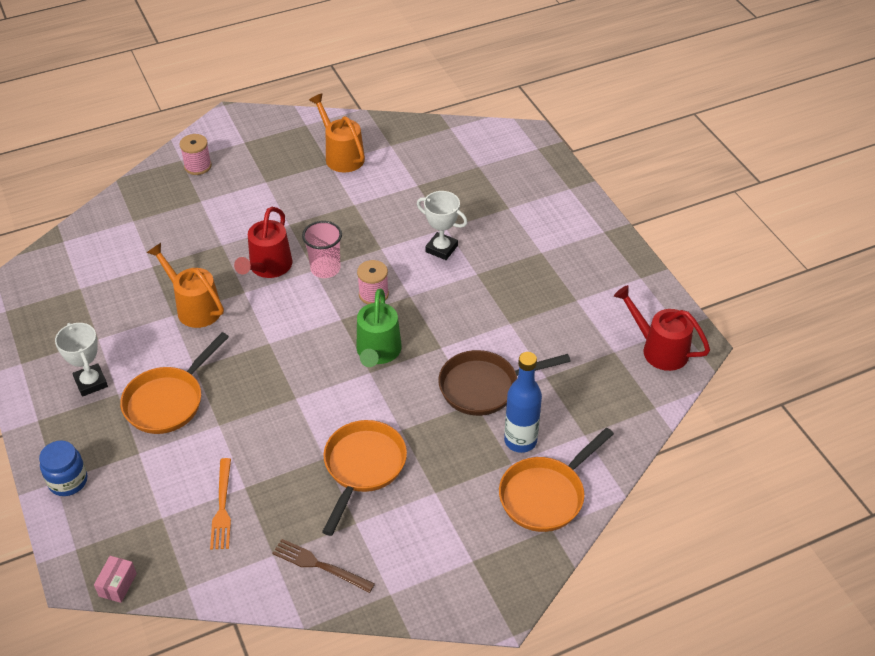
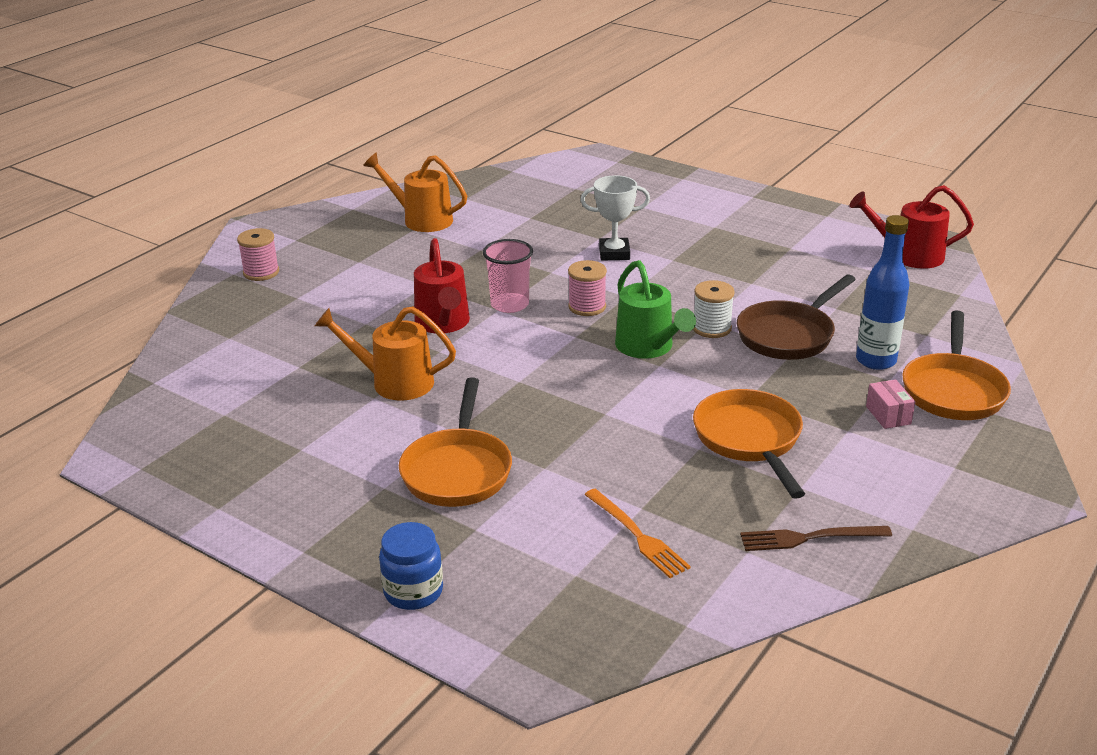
camera: 30 degrees left, 15 degrees down
white trophy [55,323,108,397] -> none
pink box [94,556,137,603] -> pink box moved to [866,380,915,429]
none -> white spool [693,280,735,338]

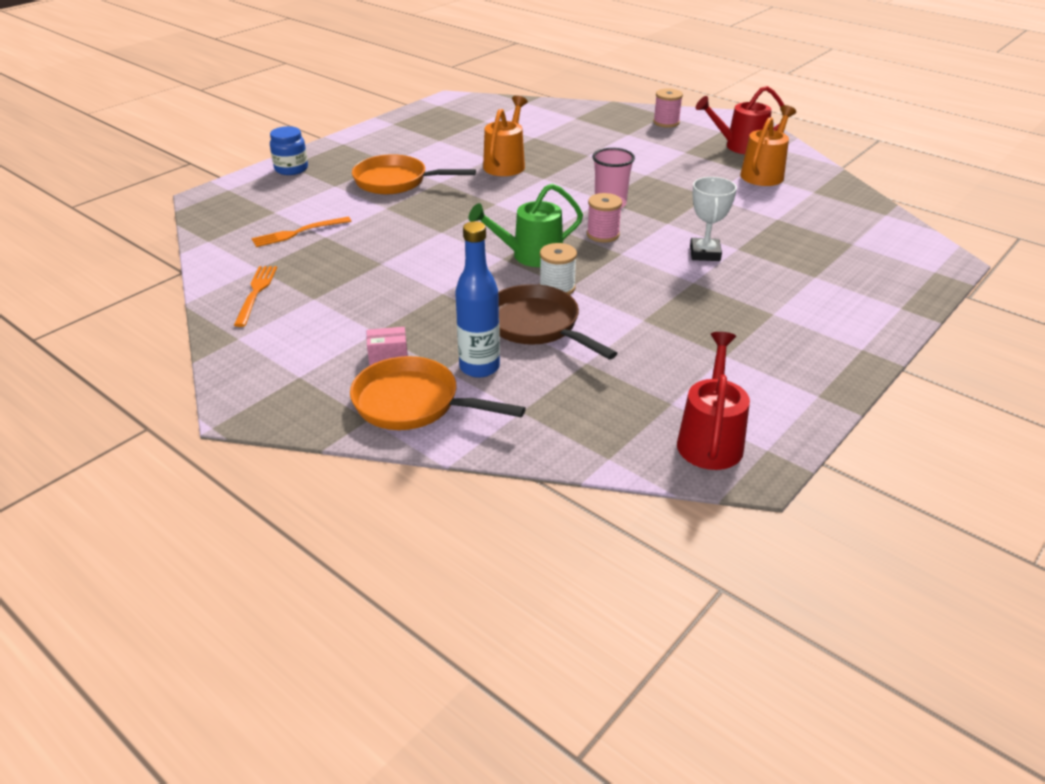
camera: 95 degrees right, 5 degrees up
red watering can [414,238,470,333] -> red watering can moved to [696,86,784,154]
orange pan [693,389,805,499] -> none
brown fork [740,526,892,551] -> orange fork [234,266,277,327]

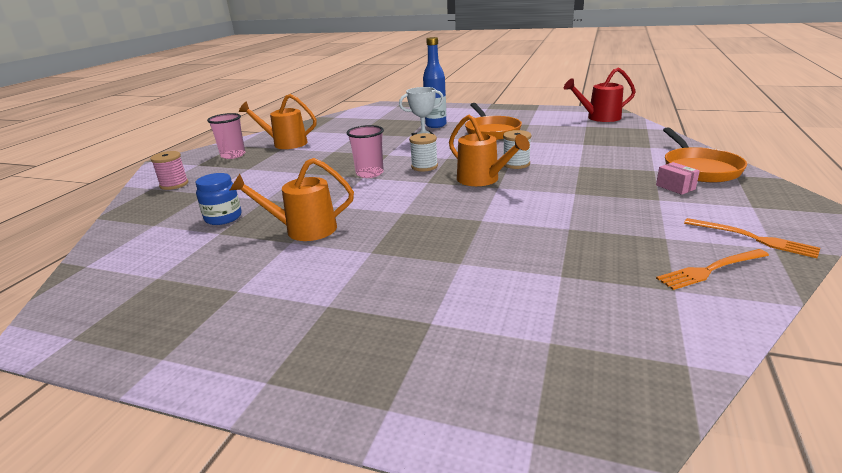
camera: 110 degrees left, 10 degrees down
orange fork [251,217,351,247] -> orange fork moved to [684,218,820,258]
blue jar [270,126,308,175] -> blue jar moved to [195,173,241,225]
orange pan [352,154,476,194] -> orange pan moved to [465,103,522,140]
blue bottle [455,221,500,378] -> blue bottle moved to [423,37,446,128]
green watering can [469,183,583,267] -> orange watering can [449,115,530,186]
brown pan [498,284,618,360] -> none
pink spool [587,193,622,243] -> white spool [409,133,438,171]
red watering can [696,86,784,154] -> pink cup [207,113,245,159]

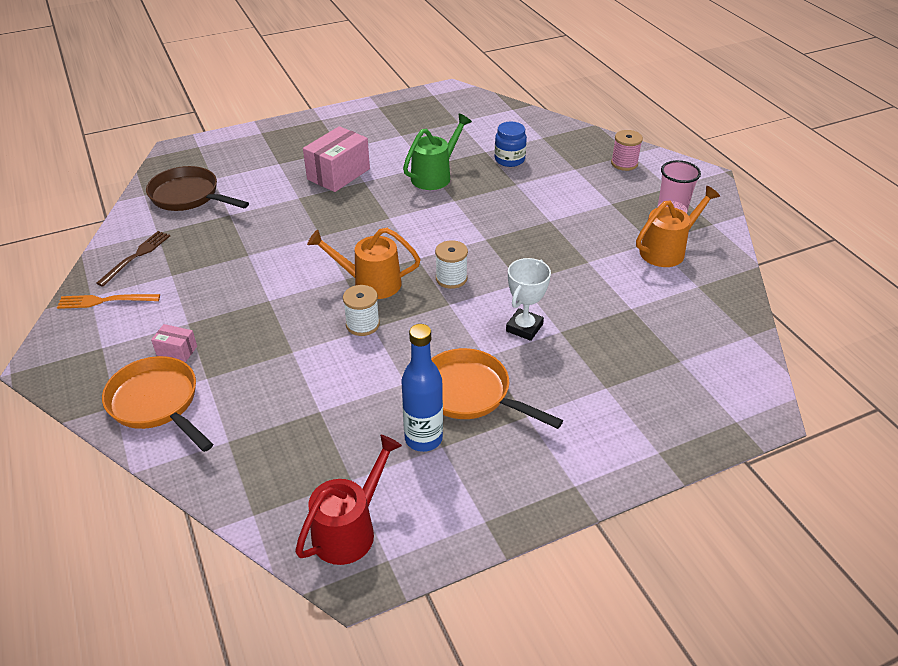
camera: 135 degrees right, 15 degrees up
orange watering can [229,158,354,241] -> green watering can [403,114,472,190]
pink cup [347,125,384,178] -> none
blue bottle [423,37,446,128] -> blue bottle moved to [401,324,443,452]
orange fork [656,249,769,290] -> brown fork [96,231,170,287]
none -> brown pan [146,166,249,211]
none -> pink box [303,126,370,192]

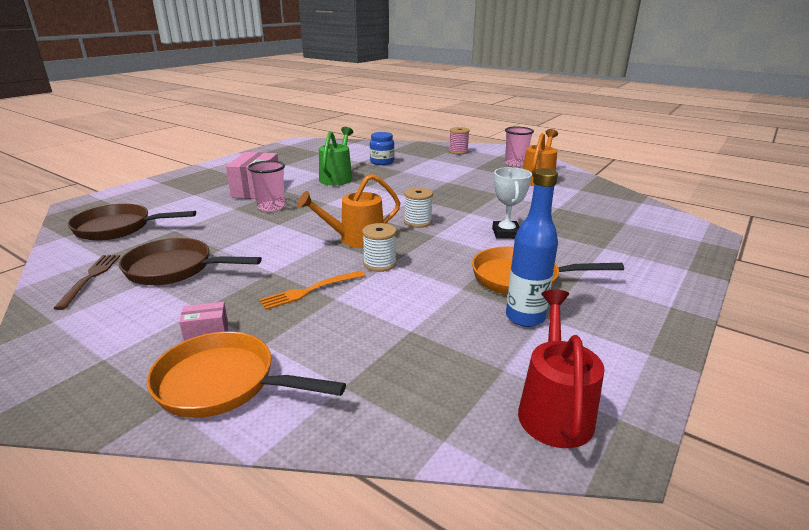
camera: 30 degrees left, 15 degrees down
orange fork [57,294,160,309] -> orange fork moved to [259,270,366,310]
none -> brown pan [119,238,262,285]
none -> pink cup [248,160,285,212]

